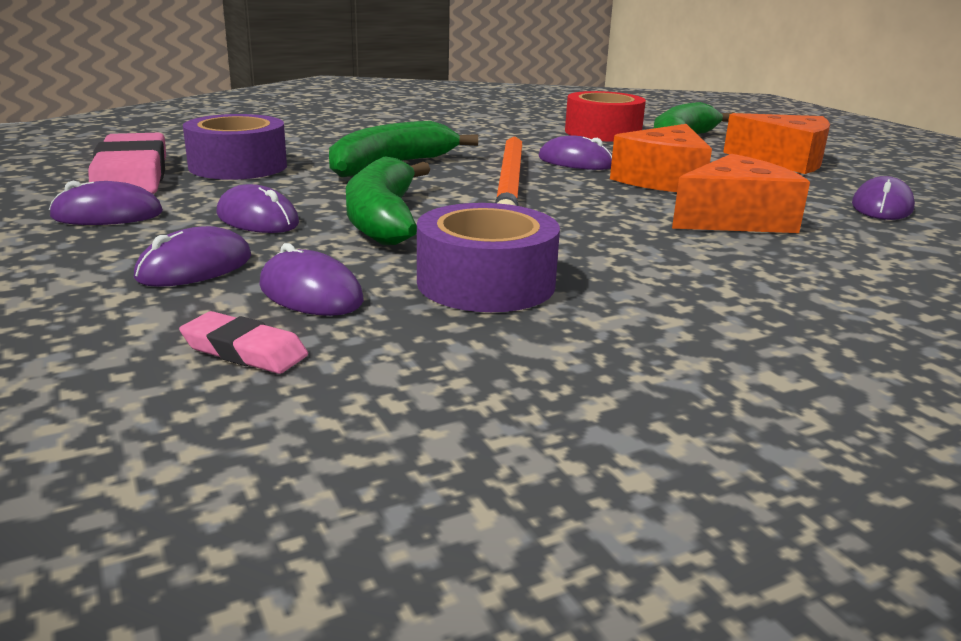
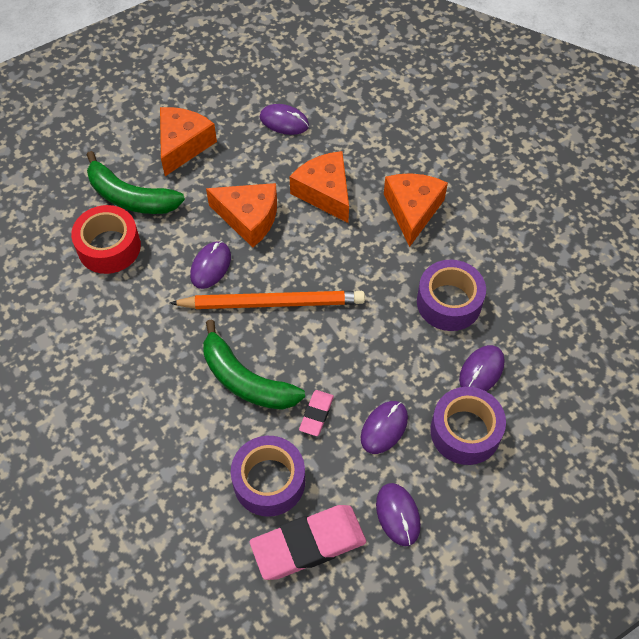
camera: 95 degrees left, 35 degrees up
purple mouse [134,226,251,287] -> purple tape [430,387,506,465]
pink eraser [179,311,308,374] -> pink eraser moved to [299,390,334,436]
green banana [346,156,430,245] -> none
none -> orange cheese [384,173,448,247]

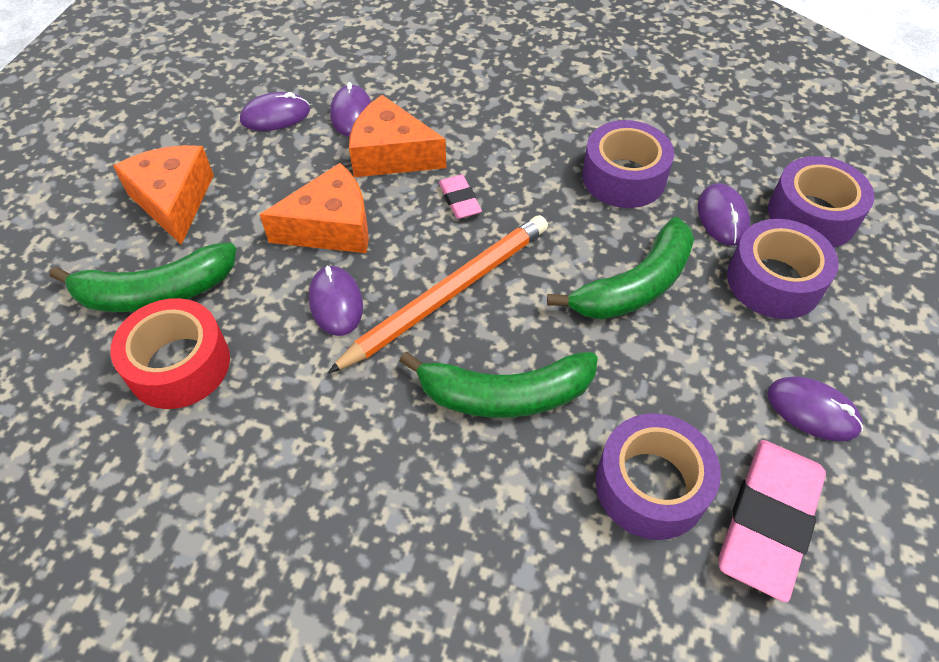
camera: 40 degrees left, 5 degrees down
pink eraser [299,390,334,436] -> pink eraser moved to [439,175,482,219]
purple mouse [361,401,408,454] -> purple mouse moved to [330,82,371,137]
orange cheese [384,173,448,247] -> none
none -> green banana [547,217,694,319]
none -> purple tape [768,156,874,248]

